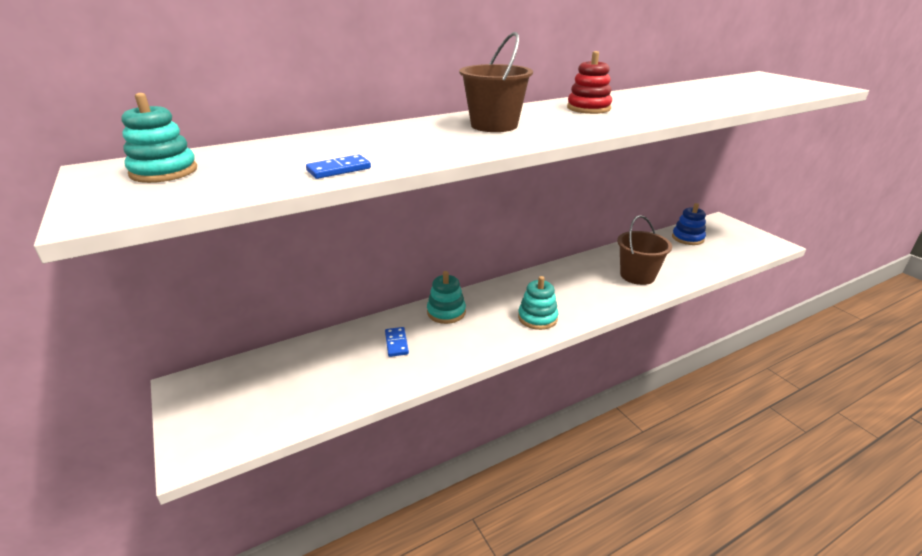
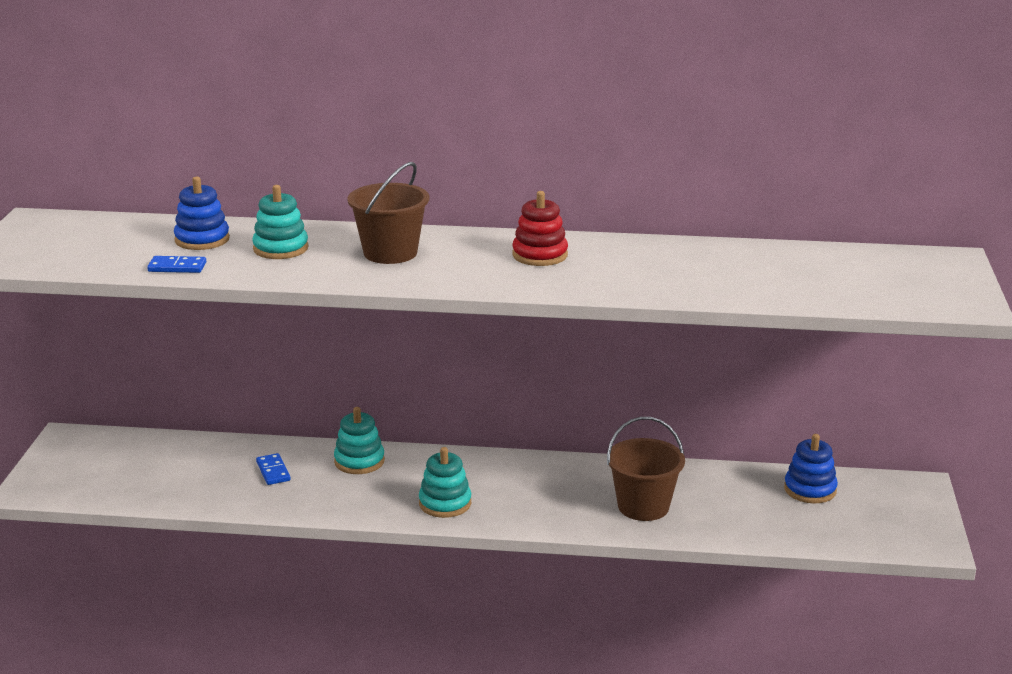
camera: 35 degrees right, 5 degrees down
turquoise stacking toy [121,93,197,183] -> turquoise stacking toy moved to [252,185,309,259]
blue domino [385,327,409,357] -> blue domino turned 45 degrees counterclockwise [256,453,291,485]
none -> blue stacking toy [174,177,230,250]

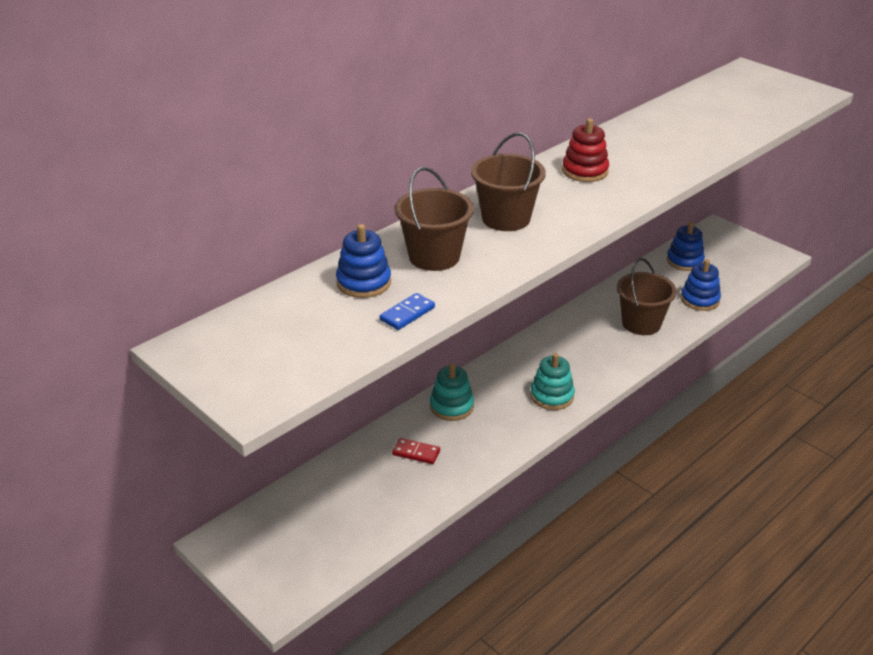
camera: 50 degrees left, 10 degrees up
turquoise stacking toy [252,185,309,259] -> brown bucket [395,167,474,271]
blue domino [256,453,291,485] -> red domino [392,438,440,464]
none -> blue stacking toy [681,259,721,311]

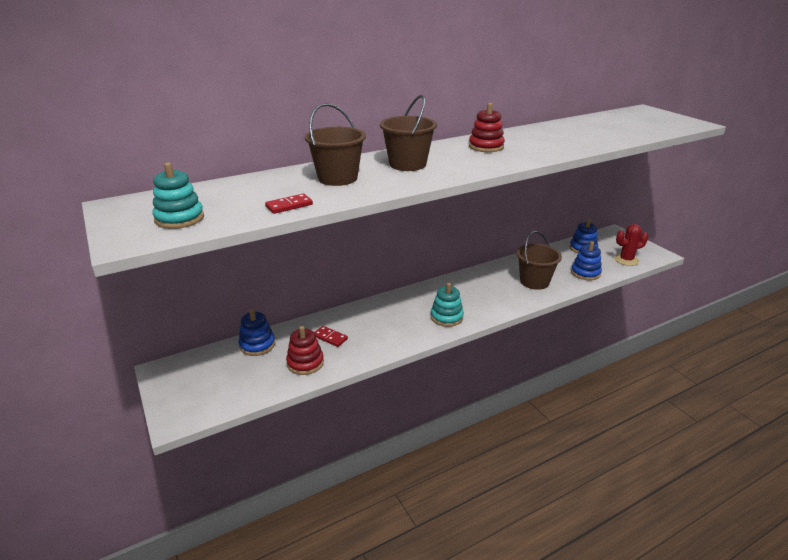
camera: 15 degrees right, 5 degrees down
blue stacking toy [336,224,391,298] -> blue stacking toy moved to [239,309,275,356]
blue domino [380,293,435,330] -> red domino [265,194,313,214]
turquoise stacking toy [430,363,474,421] -> turquoise stacking toy moved to [152,162,204,229]
none -> red stacking toy [286,326,324,375]
none -> red cactus [614,224,648,266]

